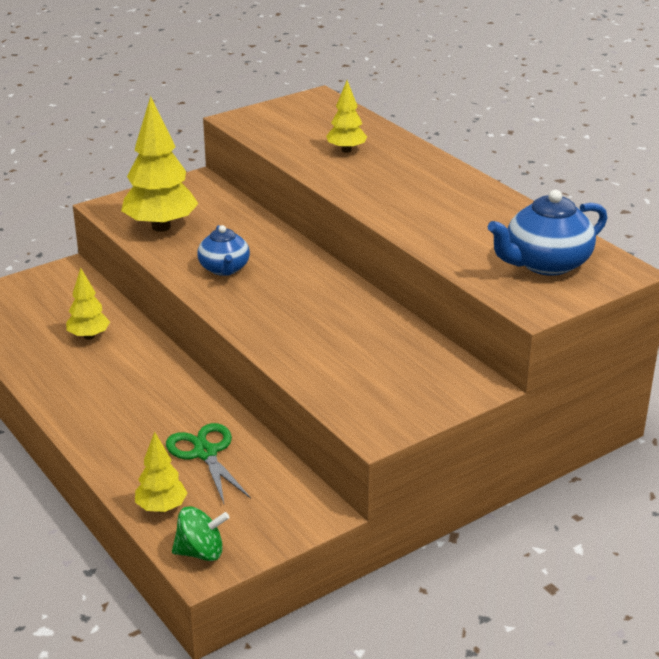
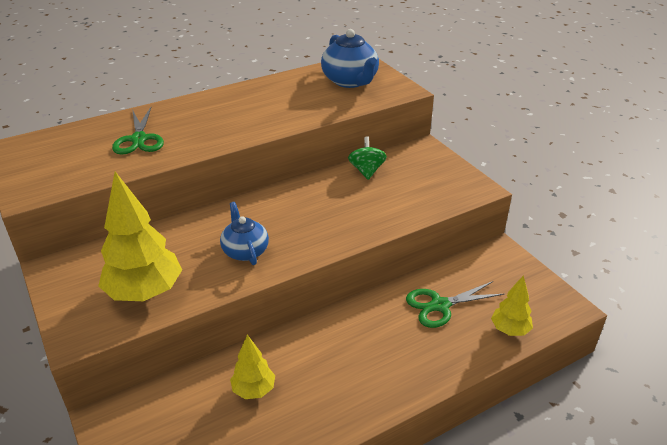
camera: 85 degrees left, 5 degrees up
green spinning top [172,506,230,561] -> green spinning top moved to [348,136,387,180]
blue teapot [197,225,250,276] -> blue teapot turned 105 degrees counterclockwise [220,202,269,265]
yellow tree [326,80,367,153] -> green scissors [112,107,164,155]

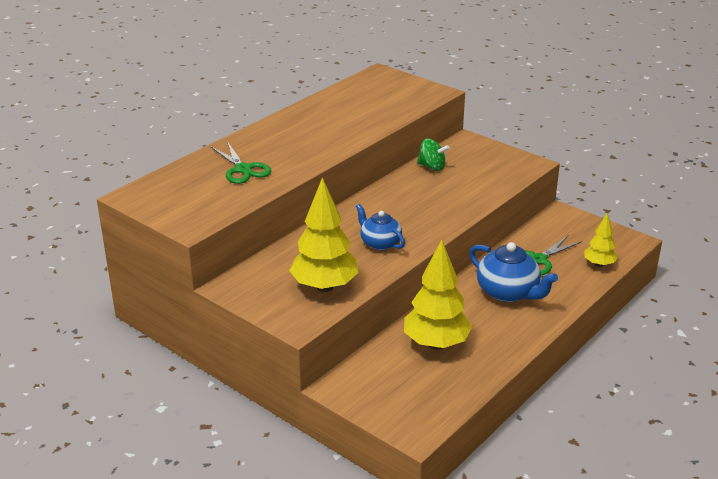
camera: 20 degrees left, 5 degrees down
yellow tree [230,335,275,399] -> yellow tree [404,240,472,350], size x1.83
blue teapot [321,29,379,88] -> blue teapot moved to [469,242,558,302]
green spinning top [348,136,387,180] -> green spinning top turned 135 degrees clockwise [417,138,450,171]

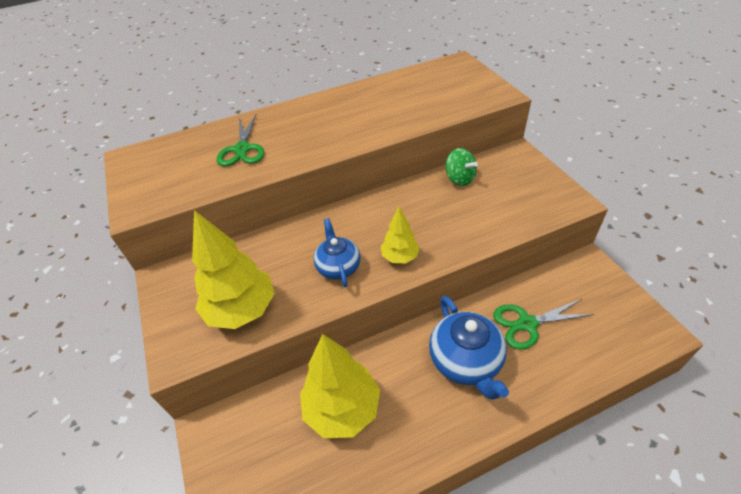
camera: 30 degrees right, 15 degrees up
yellow tree [584,213,618,267] -> yellow tree moved to [381,207,420,263]

